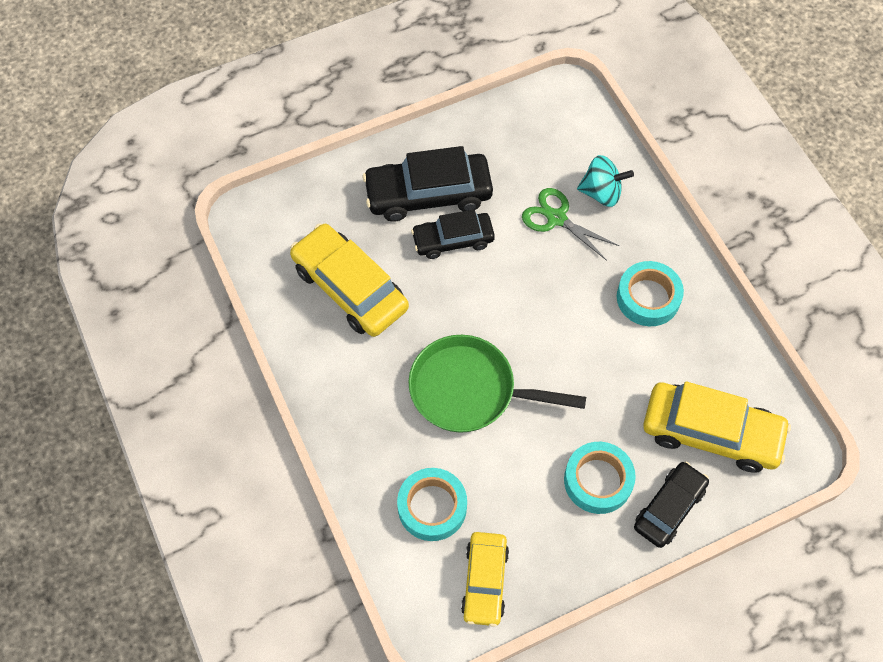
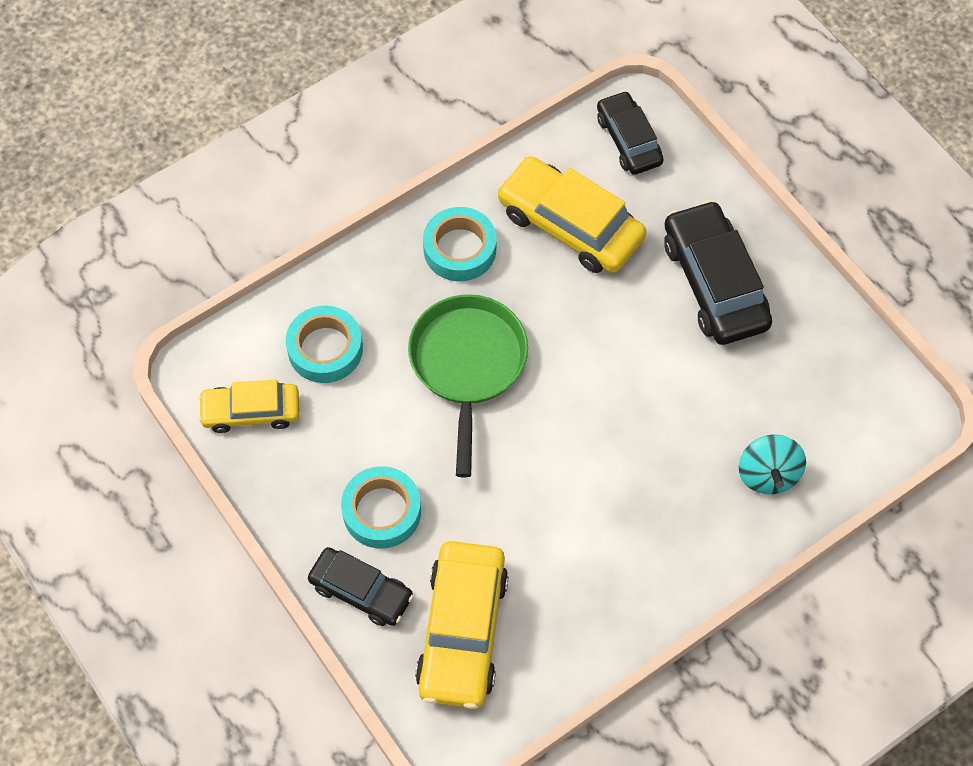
camera: 80 degrees right, 0 degrees up
yellow car [290,223,409,337] -> yellow car turned 90 degrees counterclockwise [497,156,646,273]
black car [411,209,495,259] -> black car moved to [597,91,664,175]
green scissors [522,188,619,261] -> none
turquoise tape [617,261,684,326] -> turquoise tape moved to [423,207,496,281]

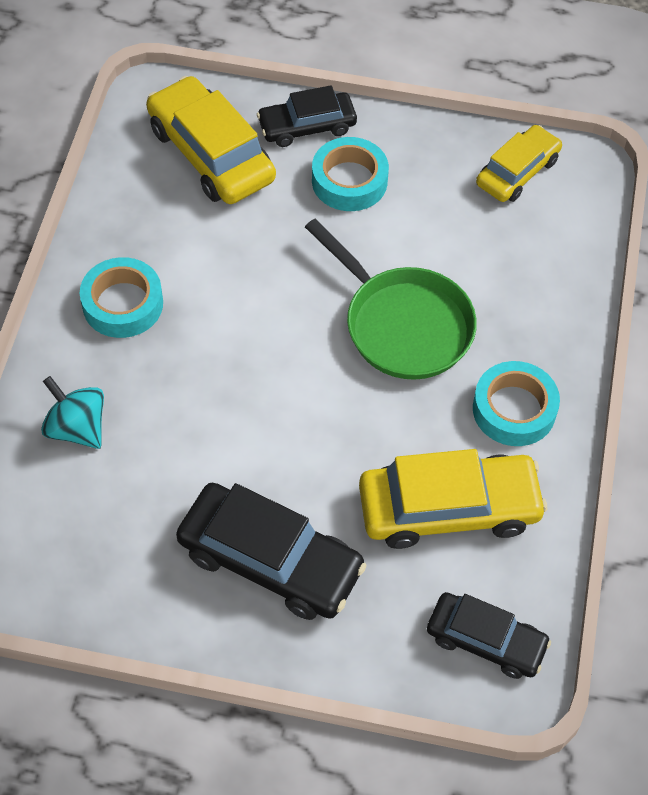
camera: 135 degrees right, 5 degrees down
turquoise tape [286,306,363,383] -> turquoise tape moved to [80,257,163,338]

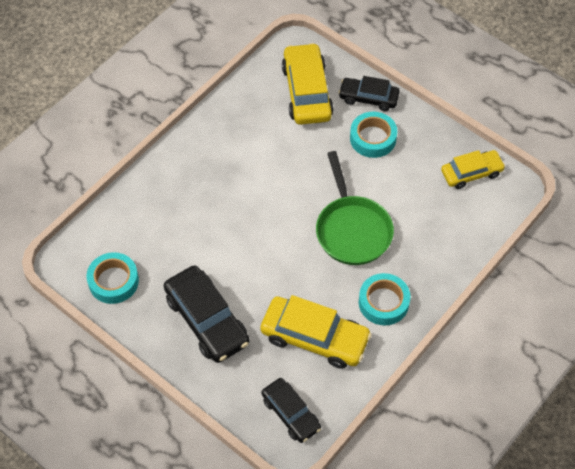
camera: 30 degrees right, 0 degrees up
turquoise spinning top [41,376,104,449] -> none
turquoise tape [80,257,163,338] -> turquoise tape moved to [87,252,139,304]

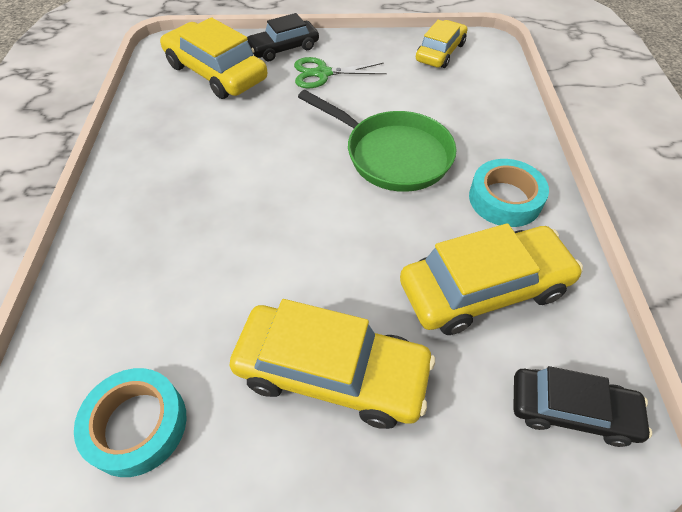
camera: 40 degrees left, 5 degrees down
black car [164,265,250,363] -> yellow car [229,299,435,429]
turquoise tape [350,112,397,158] -> green scissors [294,57,387,89]

